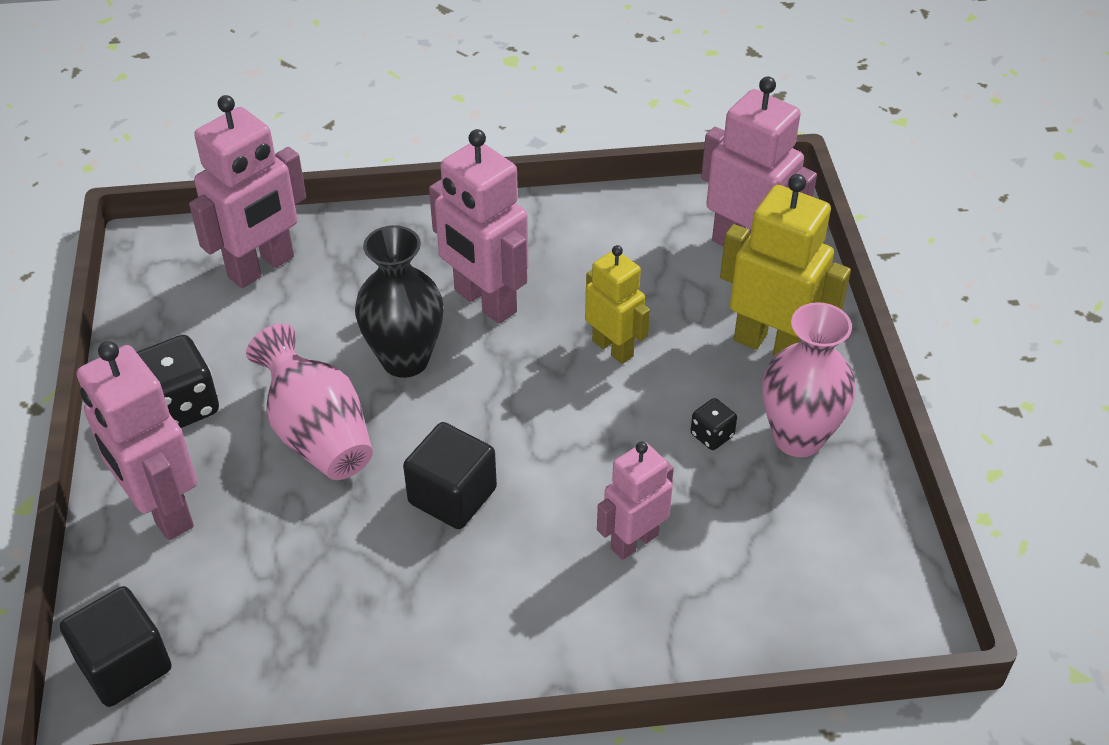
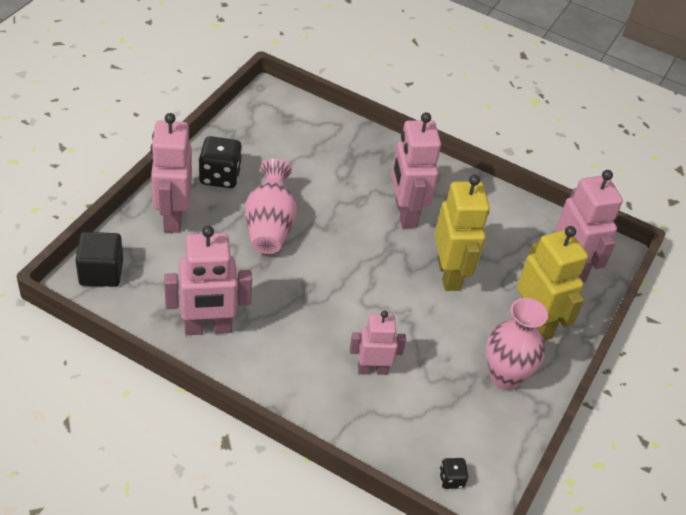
camera: 30 degrees right, 0 degrees up
pink robot [189,95,306,288] -> pink robot moved to [164,226,252,335]
black vase [355,225,444,378] -> none
black cube [403,422,497,529] -> none
yellow robot [585,245,650,364] -> yellow robot [435,175,490,291], size x1.58
black dice [690,398,737,450] -> black dice moved to [439,458,468,489]

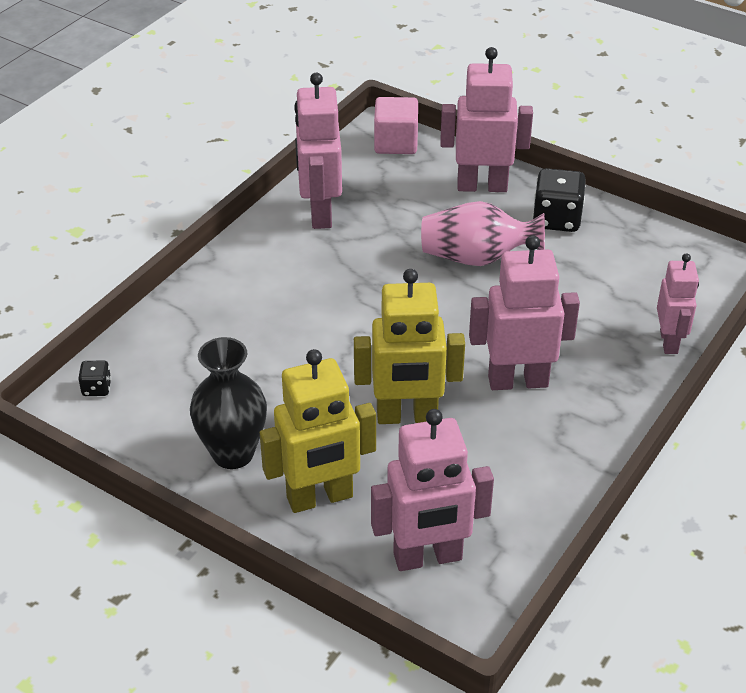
camera: 100 degrees right, 5 degrees down
black cube [76,232,123,287] -> pink cube [374,97,418,154]
pink robot [350,310,406,375] -> pink robot moved to [657,253,699,354]
pink vase [486,298,548,390] -> black vase [190,337,267,469]

